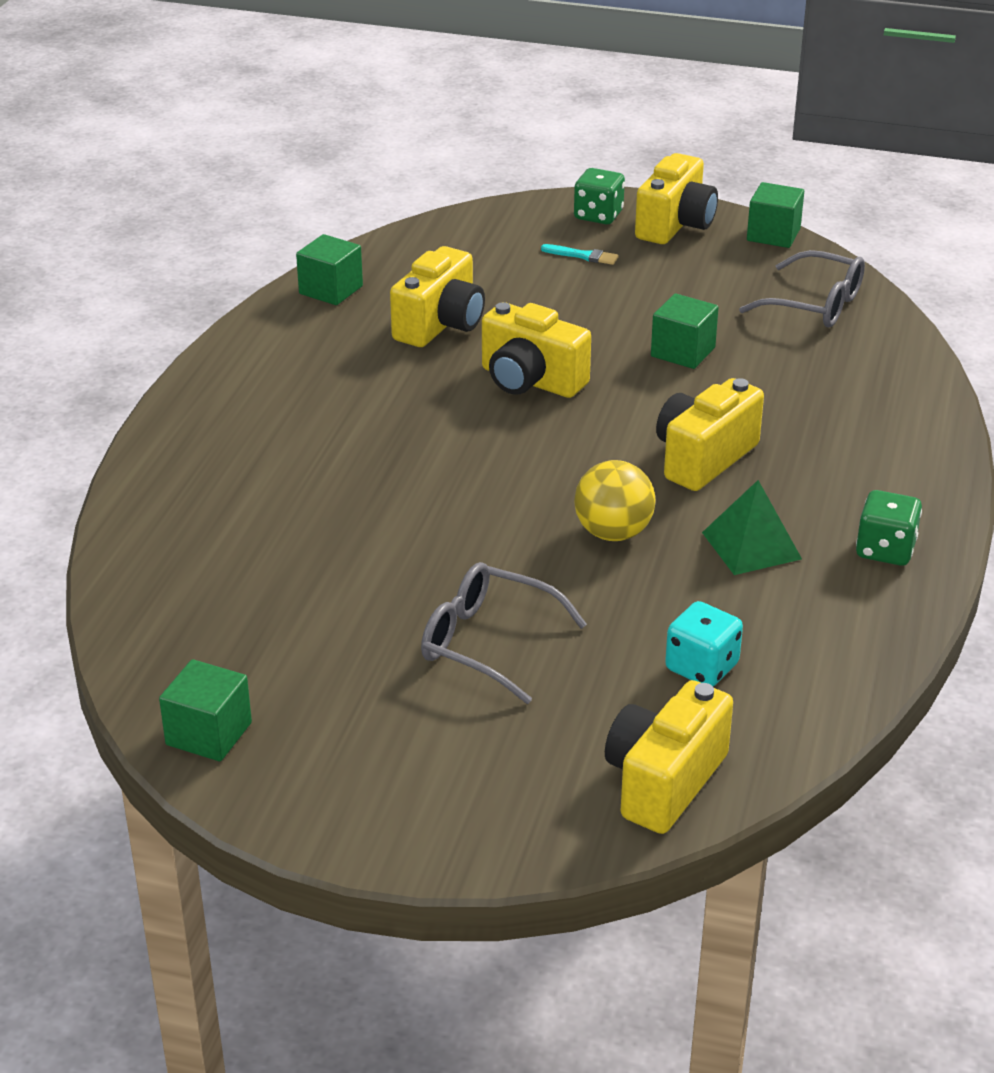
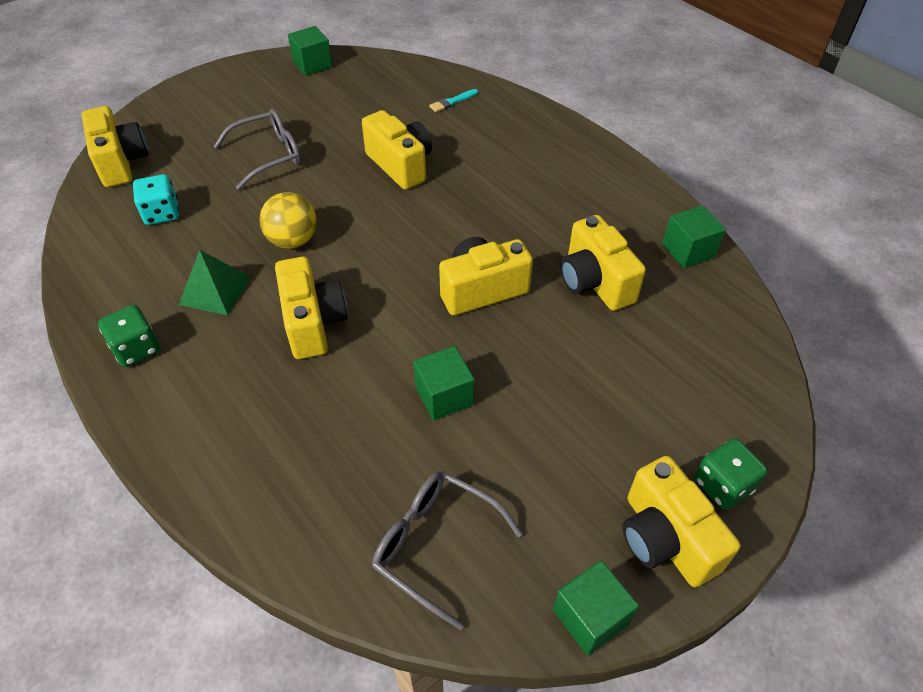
camera: 125 degrees right, 15 degrees up
turquoise brush [541,244,618,265] -> turquoise brush moved to [429,89,478,112]
grey glasses [739,250,865,327] -> grey glasses turned 60 degrees clockwise [372,471,522,630]
none -> yellow camera [362,110,432,190]

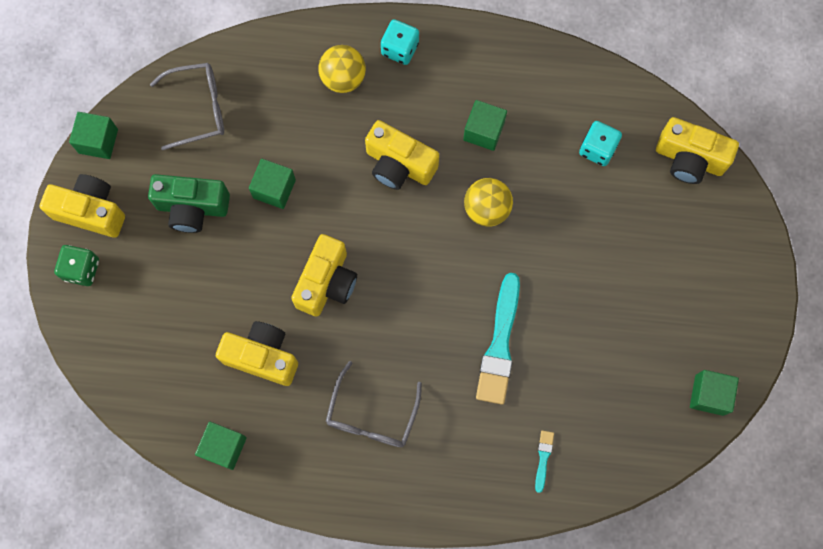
camera: 135 degrees right, 25 degrees up
green dice [98,305,160,367] -> none
green pyramid [179,250,251,315] -> green cube [463,100,507,151]
grey glasses [214,109,301,190] -> grey glasses moved to [326,361,422,447]
yellow camera [362,110,432,190] -> turquoise brush [476,273,520,405]
none -> green camera [148,174,230,233]
none -> yellow ball [318,45,366,93]
none -> turquoise dice [381,19,419,65]

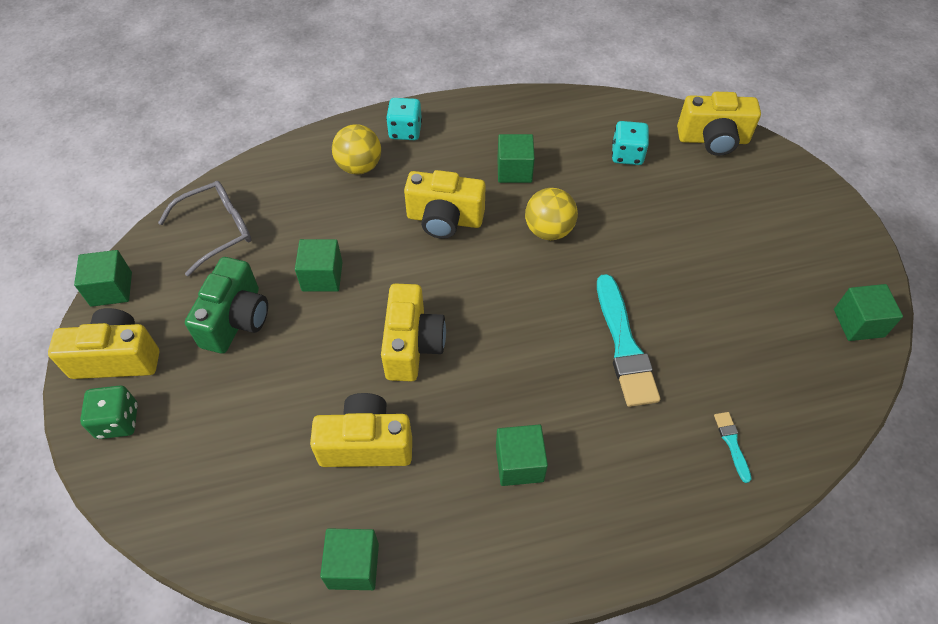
camera: 20 degrees left, 20 degrees down
green camera [148,174,230,233] -> green camera turned 60 degrees counterclockwise [185,257,268,354]
grey glasses [326,361,422,447] -> green cube [496,425,548,486]

